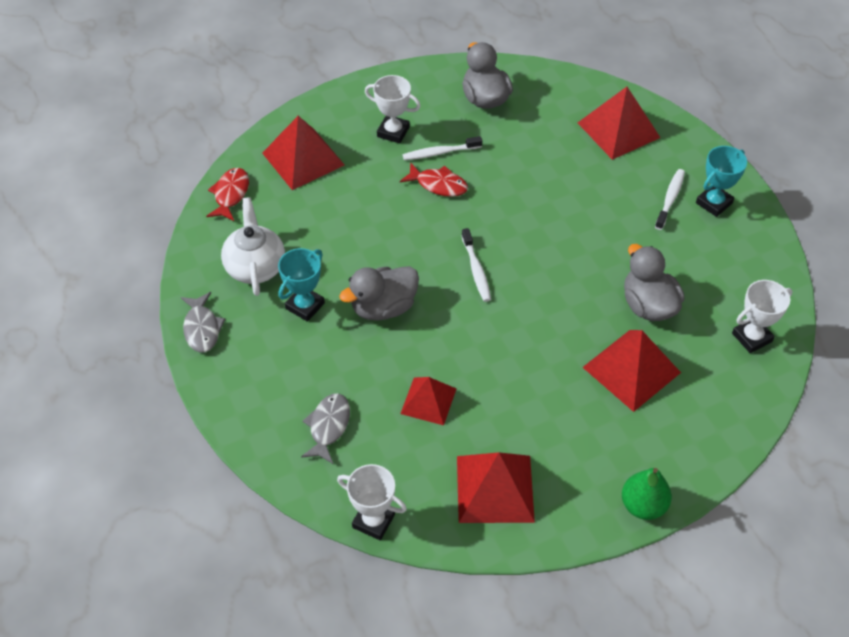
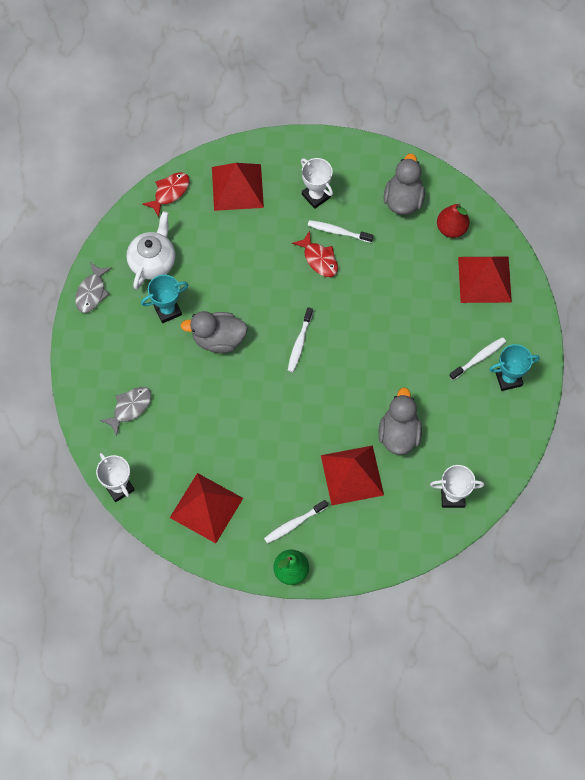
camera: 30 degrees right, 15 degrees up
red pyramid [400,377,456,425] -> none
none -> white toothbrush [264,500,328,544]
none -> red pear [437,204,469,238]

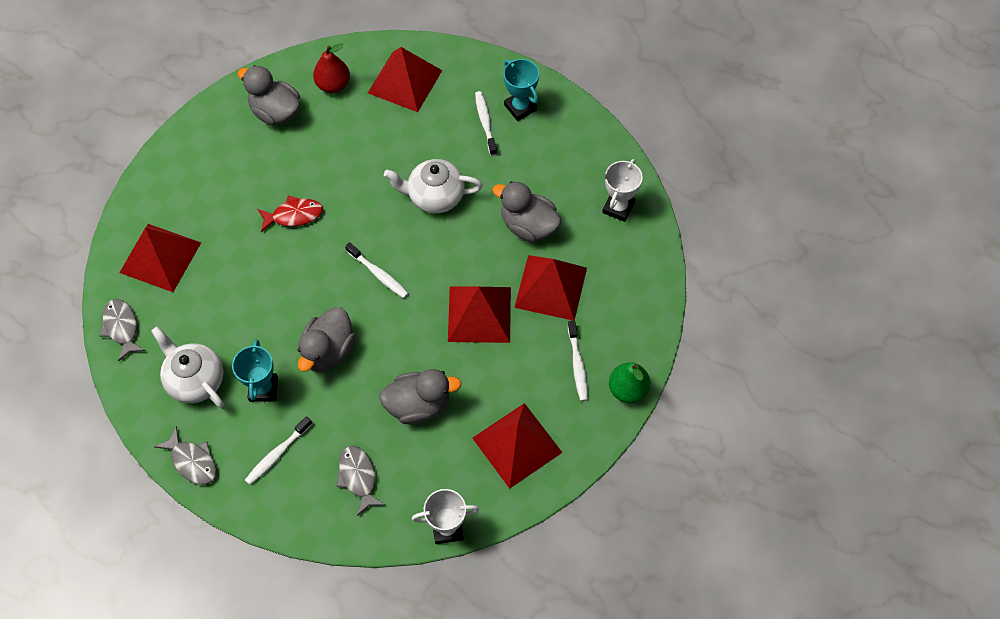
camera: 65 degrees left, 5 degrees down
red fish [142,172,190,217] -> grey fish [100,299,146,362]
white trophy [301,158,333,209] -> none
white toothbrush [308,220,373,243] -> white toothbrush moved to [245,416,312,485]
turquoise trophy [489,344,540,391] -> turquoise trophy turned 45 degrees counterclockwise [504,59,539,121]
none -> grey duck [379,369,462,424]
none -> white teapot [384,159,483,213]
none -> red pyramid [448,286,511,343]

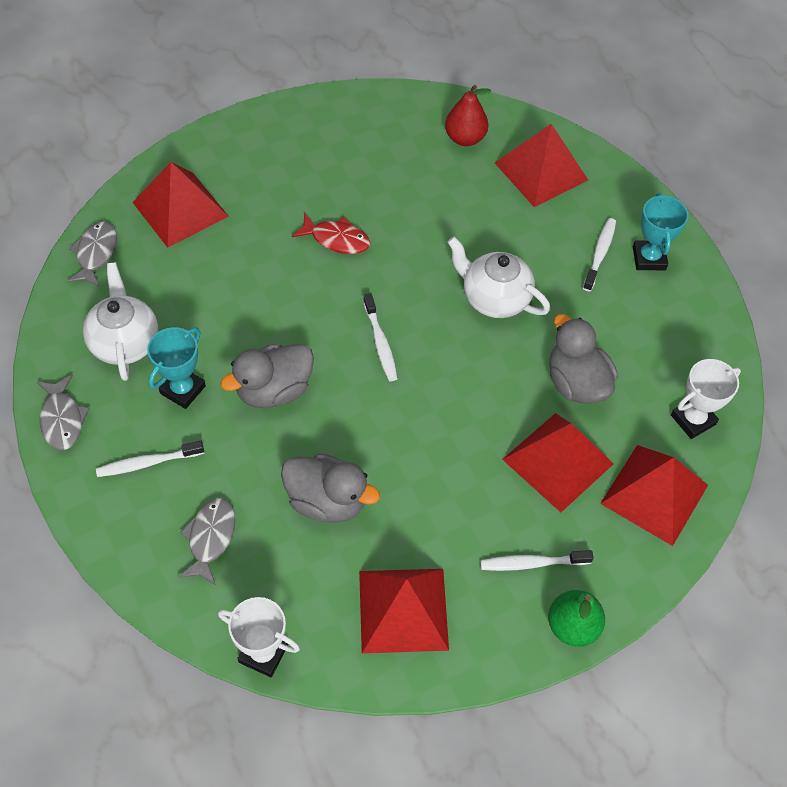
camera: 30 degrees right, 5 degrees down
grey duck [237,65,300,125] -> none
red pyramid [448,286,511,343] -> red pyramid moved to [600,445,708,546]
white toothbrush [568,320,588,401] -> white toothbrush turned 60 degrees clockwise [480,550,594,571]

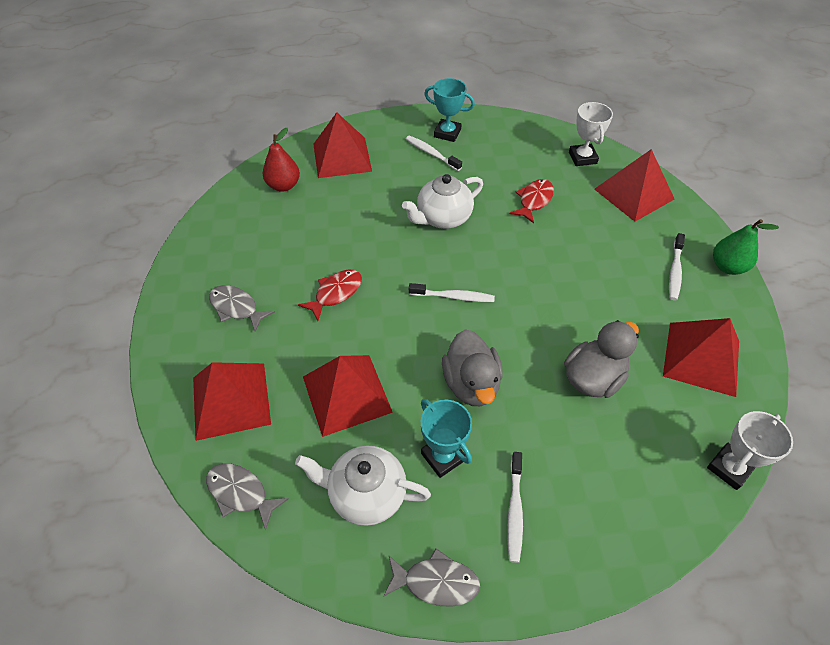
camera: 65 degrees left, 5 degrees down
grey fish [178,498,235,585] -> grey fish moved to [209,285,275,332]
red pyramid [502,413,614,512] -> red pyramid moved to [303,355,393,437]
grey duck [549,314,618,403] -> red fish [510,179,554,224]

